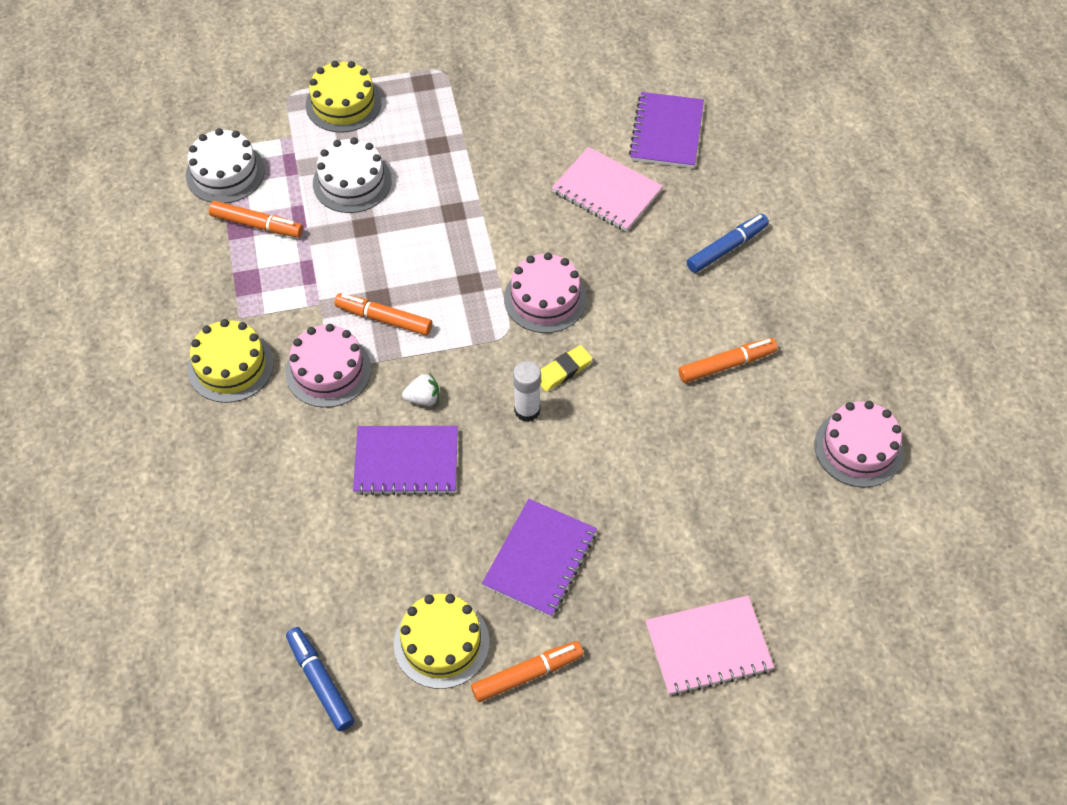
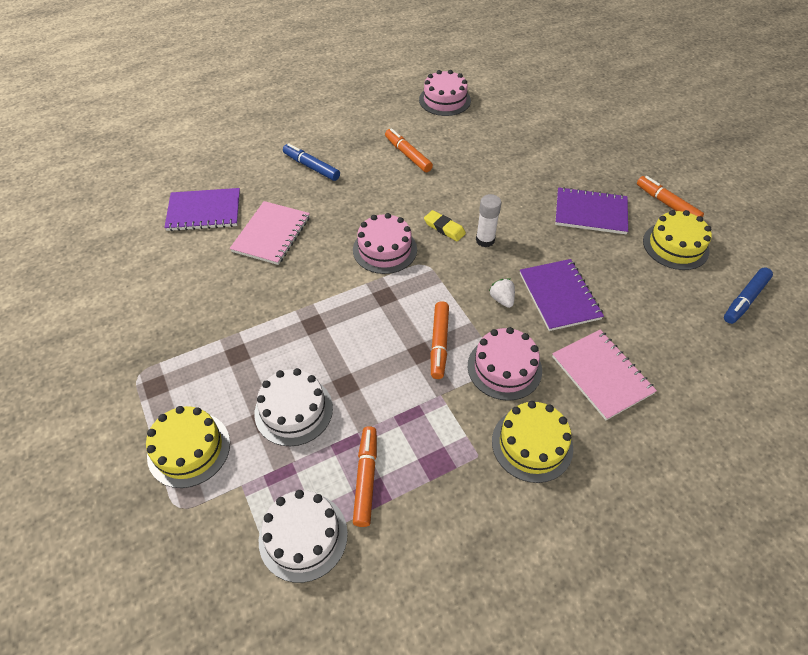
camera: 105 degrees left, 5 degrees down
pink notebook [646,596,774,696] -> pink notebook moved to [552,330,657,420]

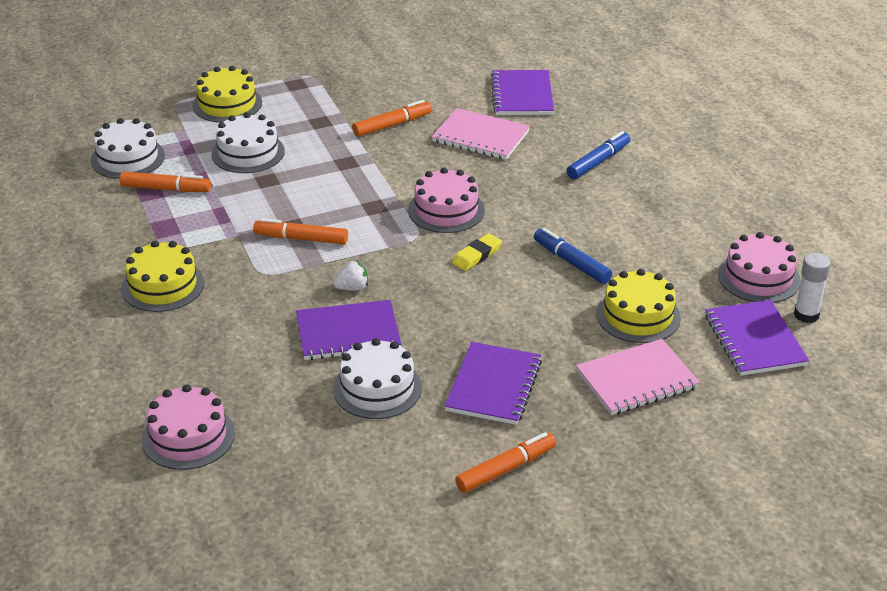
camera: 95 degrees right, 15 degrees down
orange marker [385,128,433,172] -> orange marker moved to [352,100,432,137]
pink cake [468,327,542,401] -> pink cake moved to [142,384,235,470]
white glue stick [476,194,502,247] -> white glue stick moved to [794,253,831,323]
pink notebook [552,330,657,420] -> pink notebook moved to [576,339,700,415]
yellow cake [643,210,712,270] -> yellow cake moved to [596,269,681,343]
blue marker [724,267,773,324] -> blue marker moved to [534,228,612,284]
none -> white cake [333,338,422,419]
none -> purple notebook [705,300,809,376]

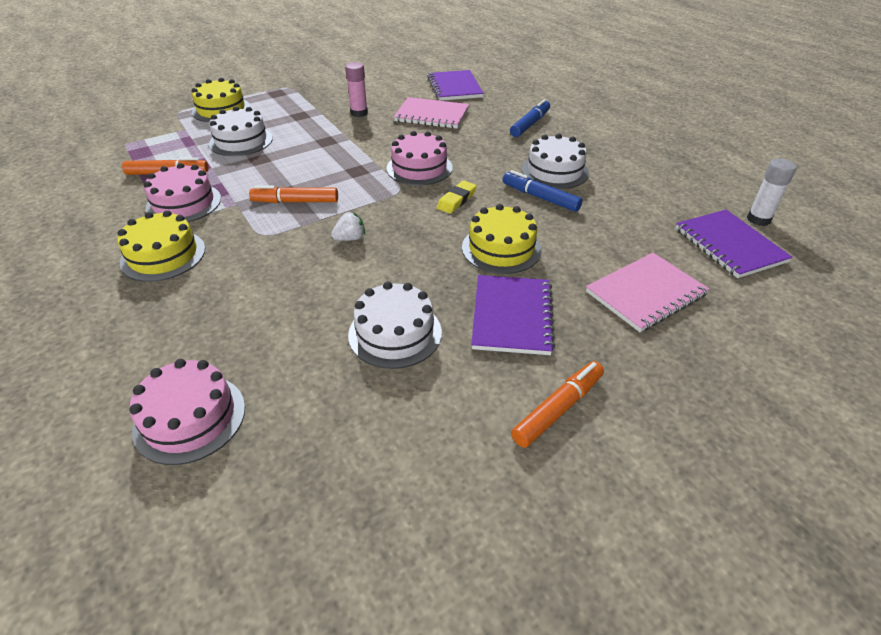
camera: 10 degrees left, 5 degrees up
white cake [91,118,165,179] -> white cake moved to [522,134,589,189]
purple notebook [296,300,401,360] -> none
orange marker [352,100,432,137] -> pink glue stick [345,62,368,117]
yellow cake [596,269,681,343] -> yellow cake moved to [462,204,542,274]
pink cake [718,232,801,303] -> pink cake moved to [144,163,221,222]

